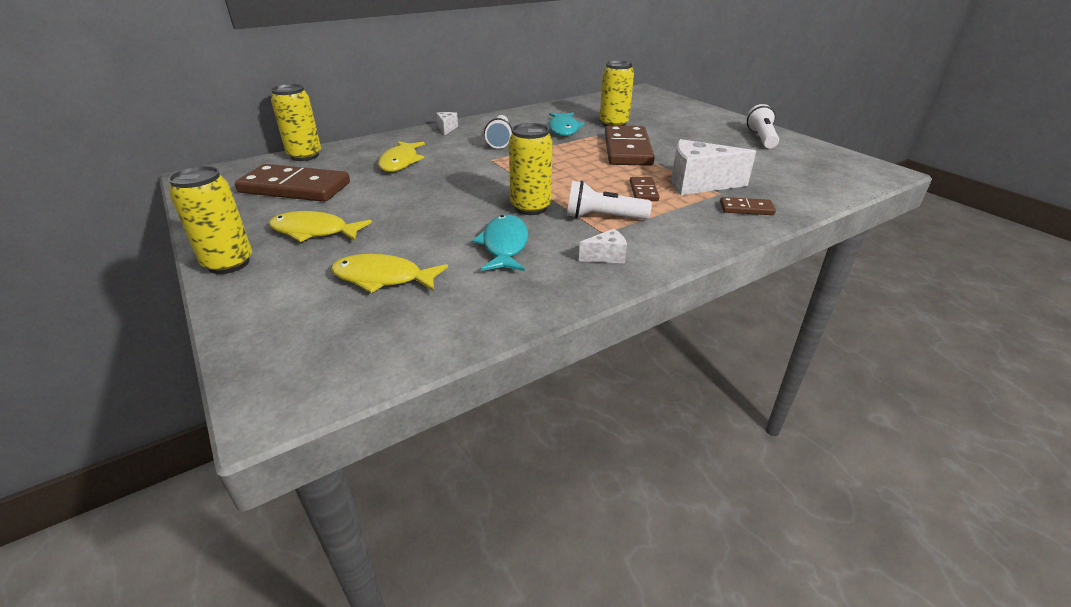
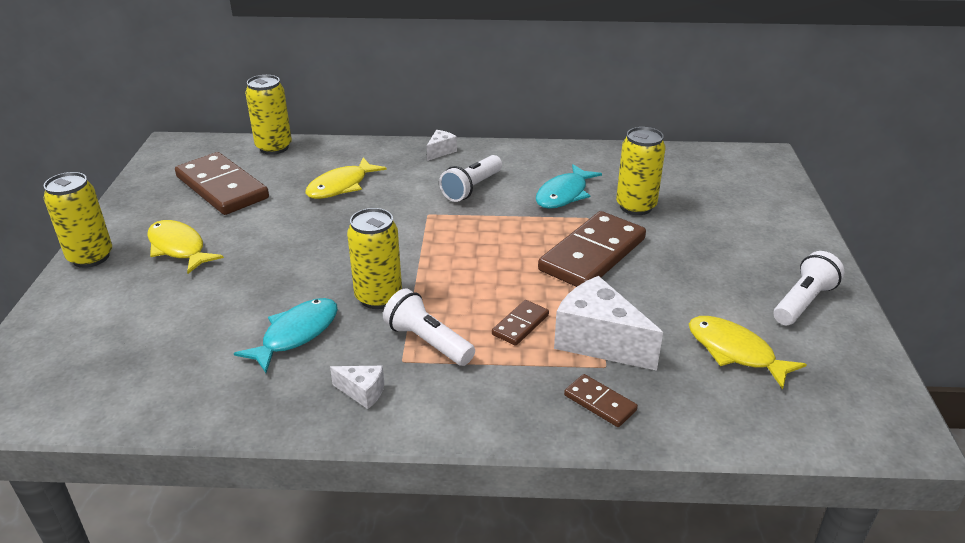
camera: 35 degrees right, 0 degrees up
yellow fish [331,254,448,293] -> yellow fish moved to [689,316,807,389]

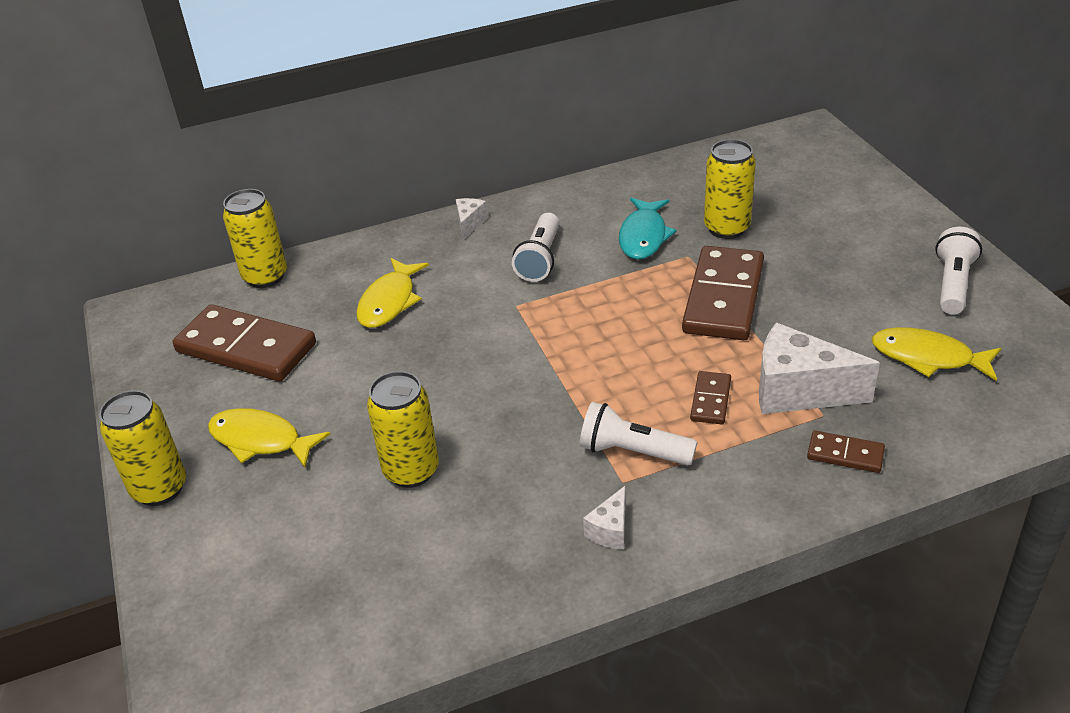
camera: 20 degrees left, 5 degrees up
turquoise fish [234,298,338,373] -> none
white cheese [330,366,384,409] -> white cheese turned 120 degrees clockwise [583,486,626,550]
yellow can [347,208,402,309] -> yellow can moved to [367,371,439,488]

